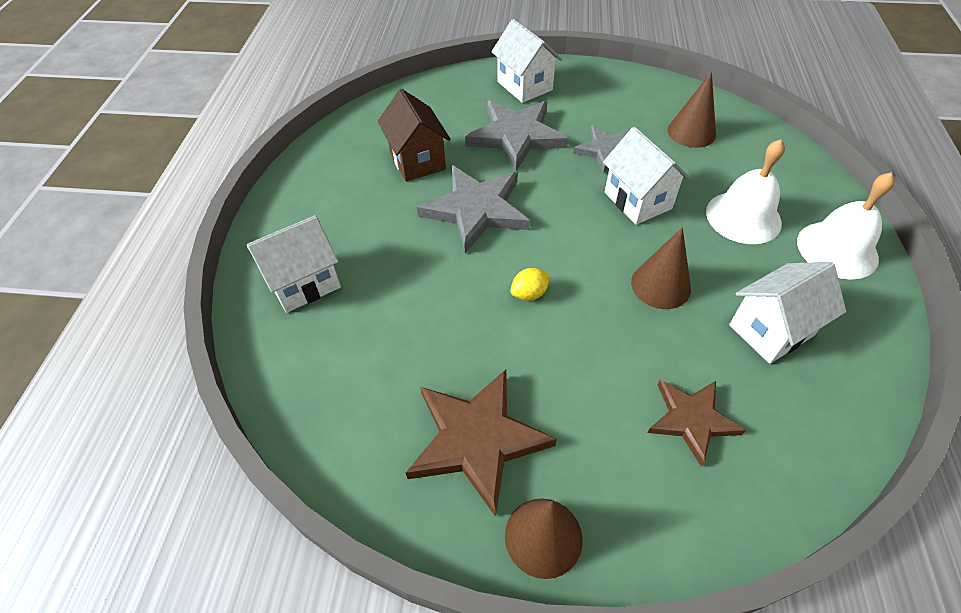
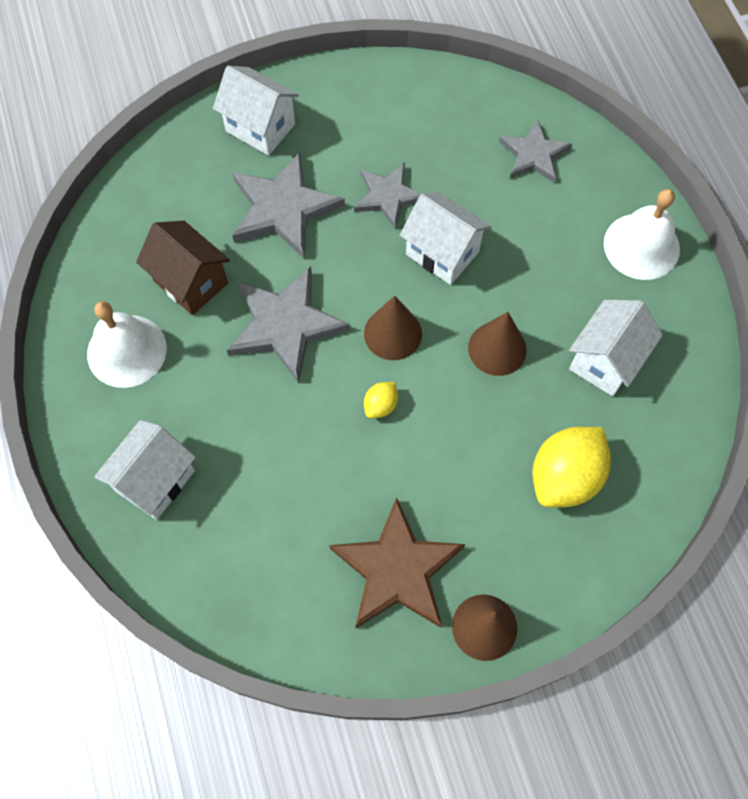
camera: 25 degrees left, 15 degrees up
brown star [648,380,746,466] -> yellow lemon [533,427,611,508]
brown cone [667,72,716,148] -> brown cone moved to [364,296,422,360]
white bell [706,139,785,244] -> white bell moved to [87,301,167,388]
none -> grey star [499,119,572,183]

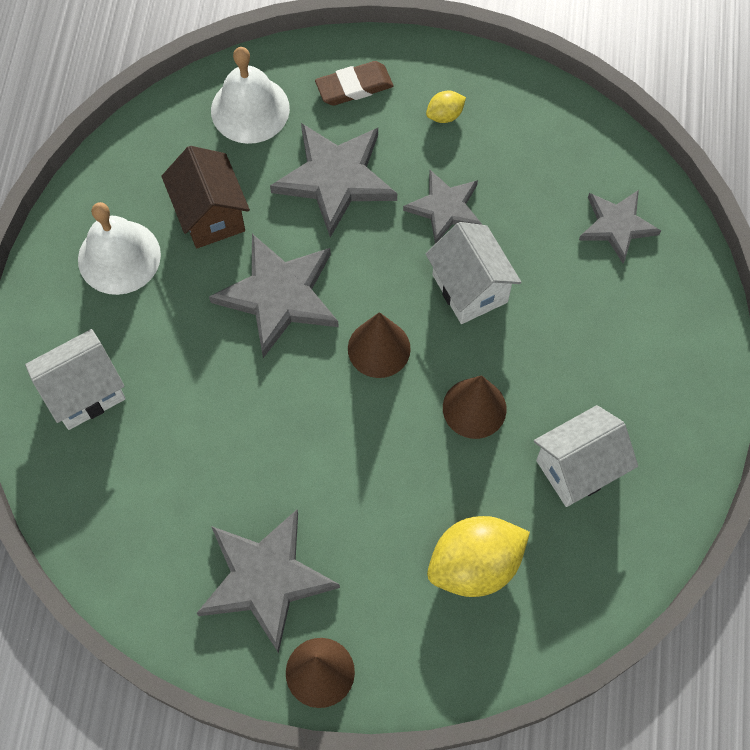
camera: 25 degrees right, 0 degrees up
white house [213,66,299,155] -> brown eraser [315,61,393,106]
brown star [329,497,465,628] -> grey star [197,510,340,653]
yellow lemon [364,382,398,418] -> yellow lemon moved to [426,91,466,123]
white bell [604,189,680,280] -> white bell moved to [211,47,290,144]

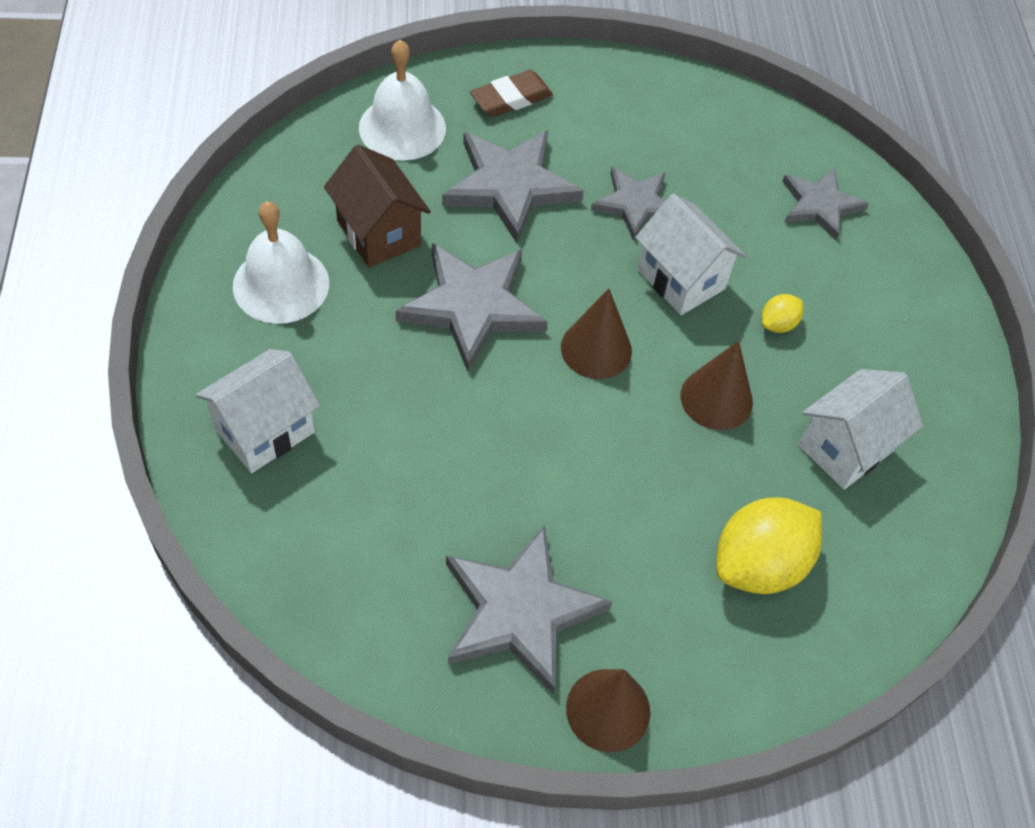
camera: 15 degrees left, 10 degrees down
yellow lemon [426,91,466,123] -> yellow lemon moved to [762,294,803,333]

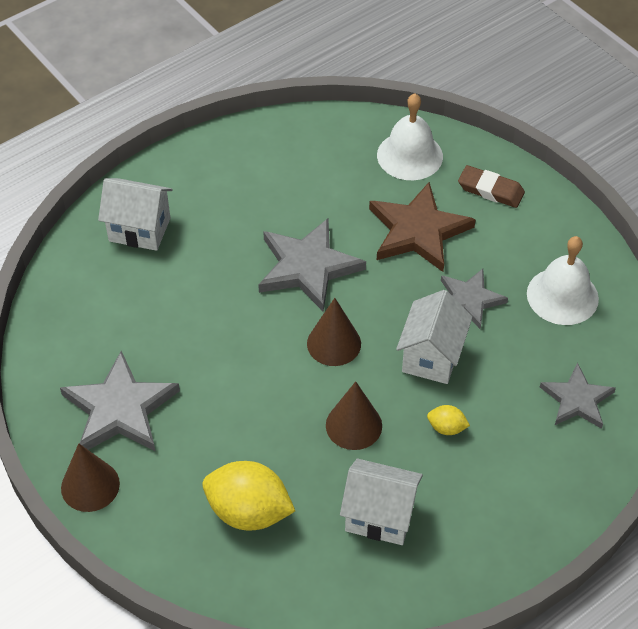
camera: 60 degrees right, 5 degrees down
white bell [233,202,329,324] -> white bell moved to [527,236,599,325]
brown house [324,144,431,268] -> none
grey star [442,130,584,243] -> brown star [369,182,476,272]

